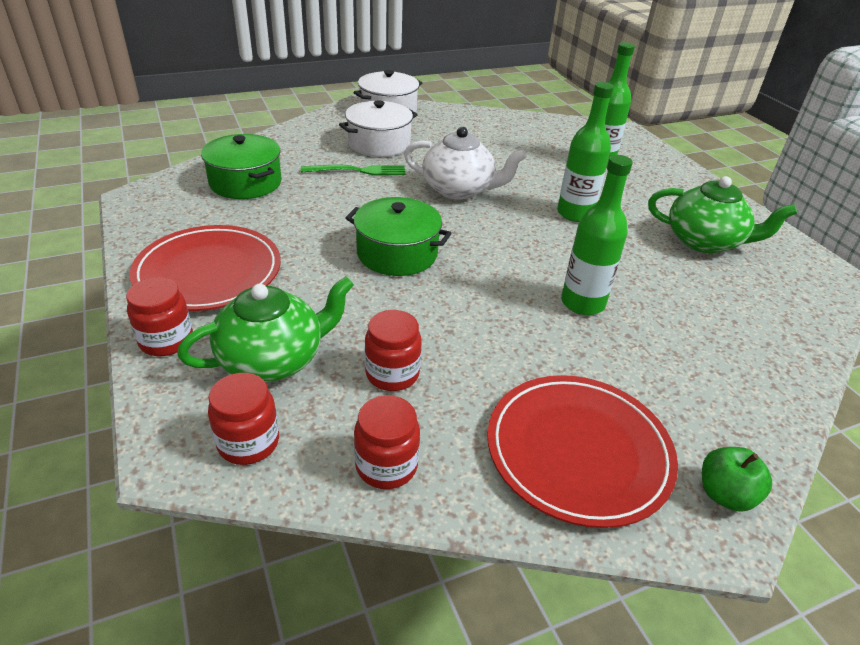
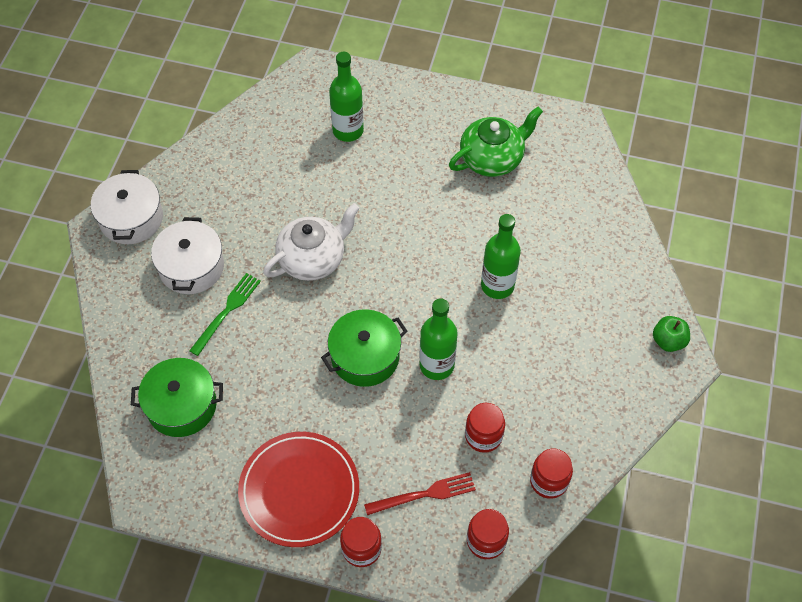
camera: 50 degrees left, 20 degrees up
green teapot [177,276,354,382] -> red fork [364,472,476,515]
red plate [487,375,678,528] -> none
green bottle [557,82,614,222] -> green bottle moved to [419,298,458,380]

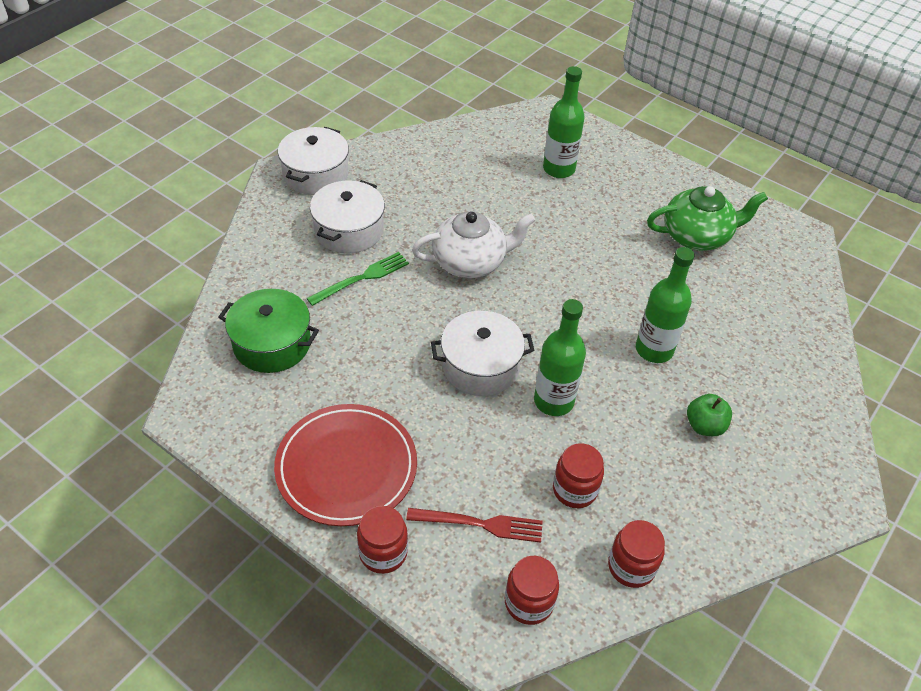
camera: 20 degrees right, 10 degrees down
green pot [321,309,407,387] -> white pot [431,311,534,396]
green apple [653,316,690,352] -> green apple moved to [687,394,732,436]

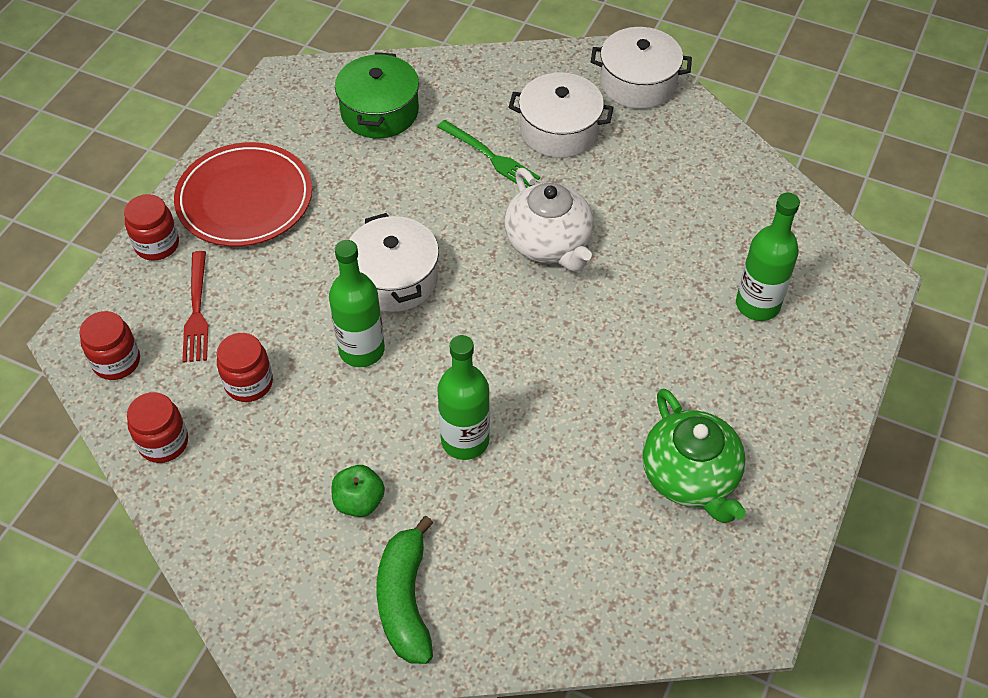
camera: 80 degrees right, 5 degrees up
none -> green banana [376,516,433,664]

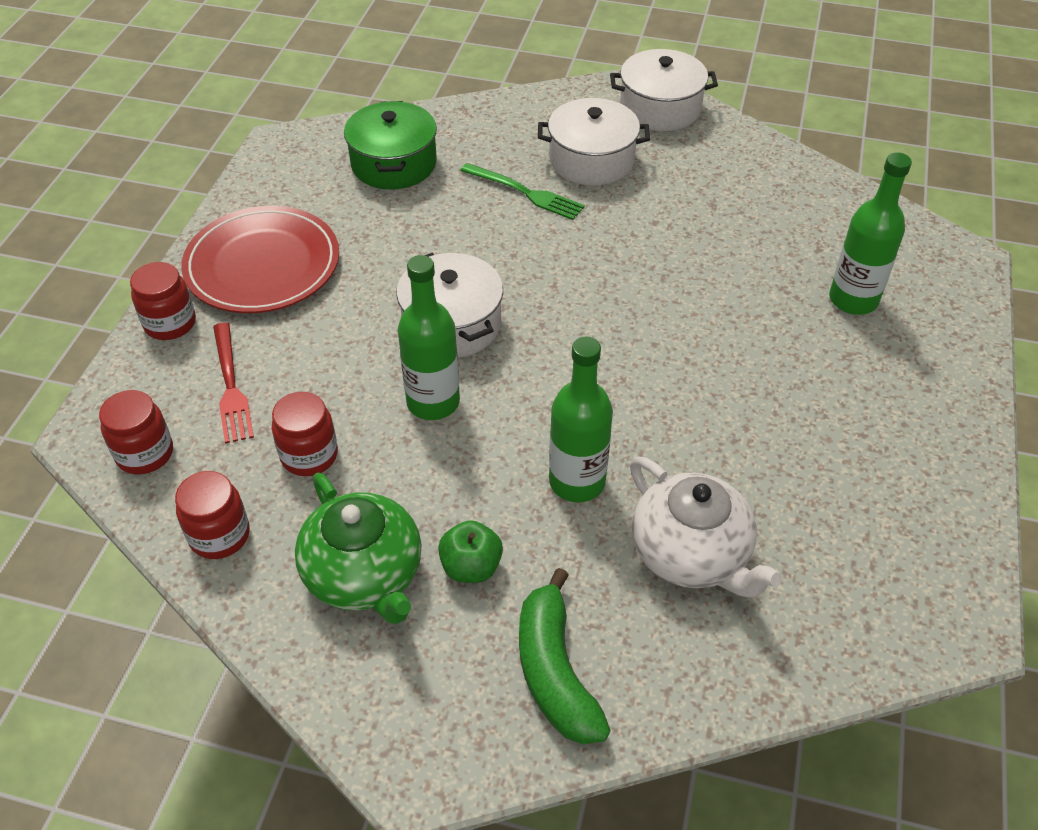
camera: 10 degrees left, 5 degrees down
white teapot [504,168,594,272] -> white teapot moved to [630,457,782,598]
green teapot [642,388,746,523] -> green teapot moved to [295,473,422,624]

